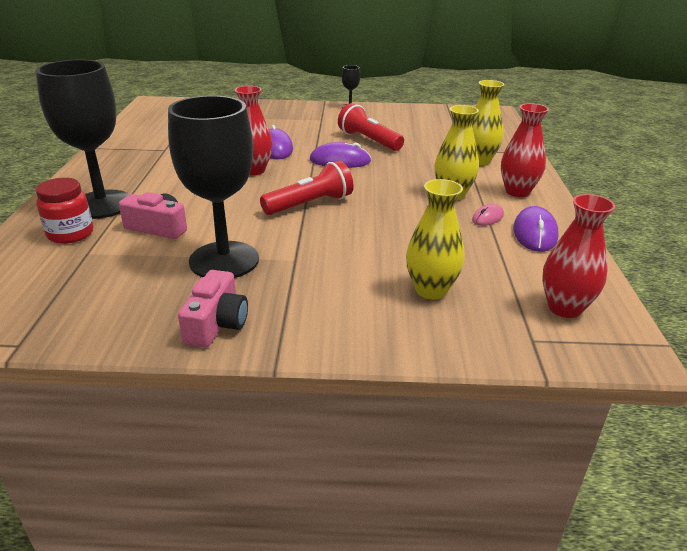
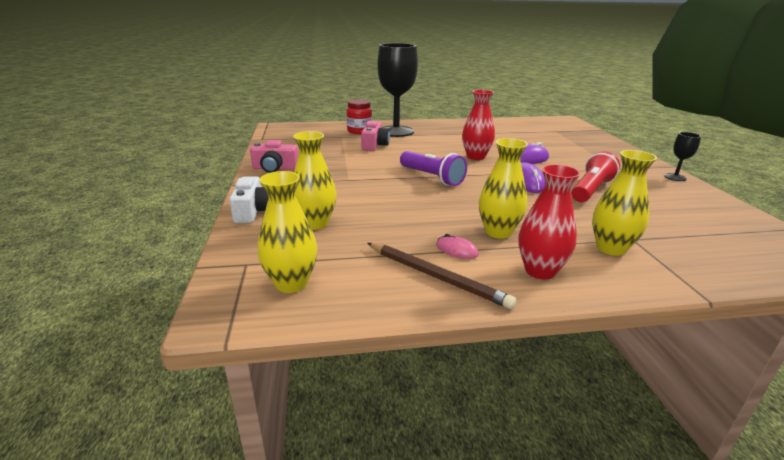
camera: 80 degrees right, 5 degrees down
black goblet [168,95,259,278] -> none
red flashlight [260,161,353,215] -> purple flashlight [400,151,467,186]
purple mouse [513,206,559,252] -> brown pencil [367,243,517,309]
red vase [542,194,615,318] -> yellow vase [258,171,317,293]
none -> white camera [229,176,269,223]

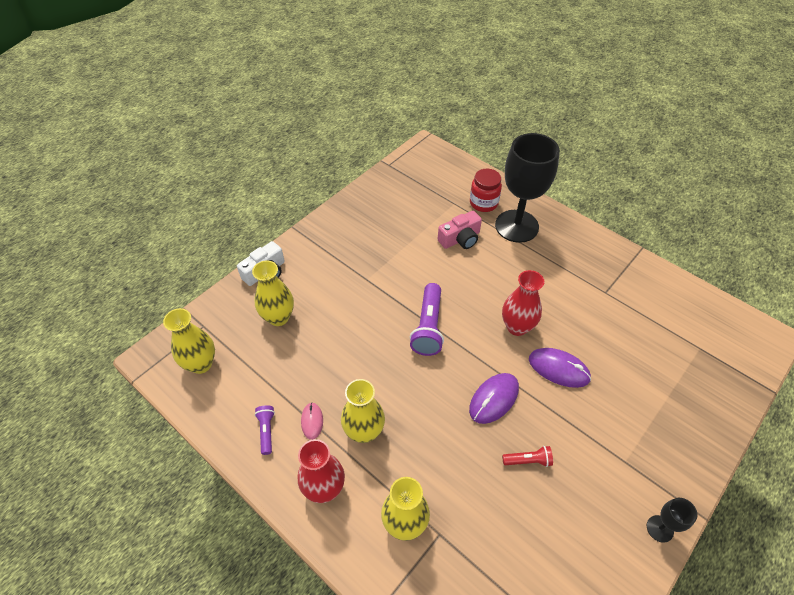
camera: 50 degrees right, 25 degrees up
pink camera [250,140,298,173] -> none
brown pencil [367,243,517,309] -> purple flashlight [255,405,275,455]
red flashlight [571,151,620,202] -> red flashlight [502,446,553,467], size x0.53

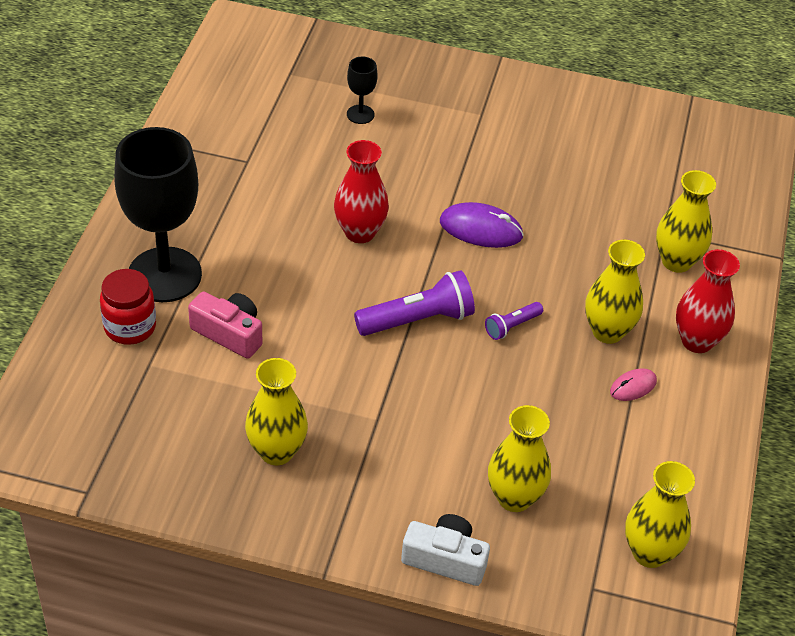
camera: 120 degrees left, 5 degrees down
purple flashlight [255,405,275,455] -> purple flashlight moved to [485,302,543,340]
red flashlight [502,446,553,467] -> none
purple mouse [529,348,591,388] -> none
black goblet [647,498,697,543] -> black goblet moved to [347,56,377,124]
none -> yellow vase [245,358,308,465]

